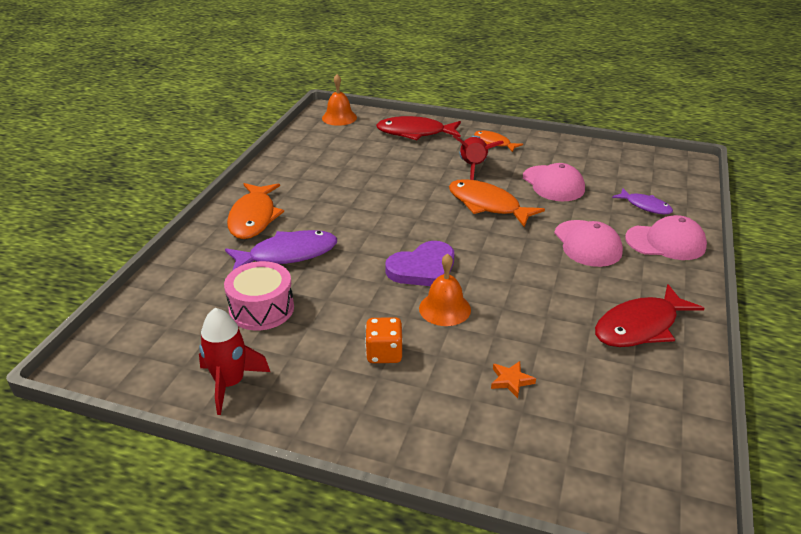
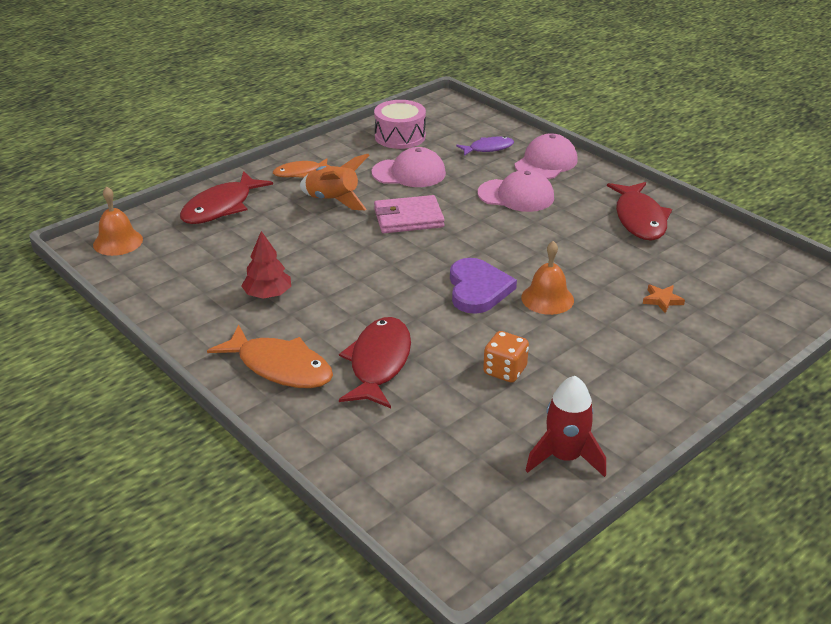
camera: 60 degrees left, 0 degrees up
pink drum [224,261,294,330] -> pink drum moved to [374,100,426,149]
purple fish [225,230,337,271] -> red fish [339,317,411,408]
orange dice [365,317,403,363] -> orange dice moved to [483,331,529,383]
orange fish [449,179,545,227] -> pink wallet [374,195,445,233]
red rocket [453,135,504,180] -> orange rocket [300,154,369,210]
none -> red tree [241,231,291,299]

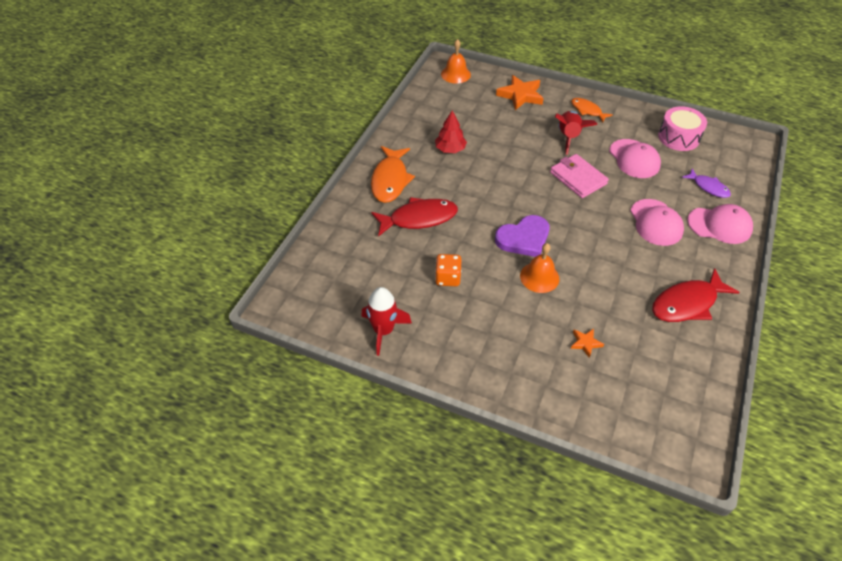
camera: 65 degrees right, 15 degrees up
red fish [180,171,273,224] -> orange star [496,75,544,110]
orange rocket [300,154,369,210] -> red rocket [555,111,597,155]

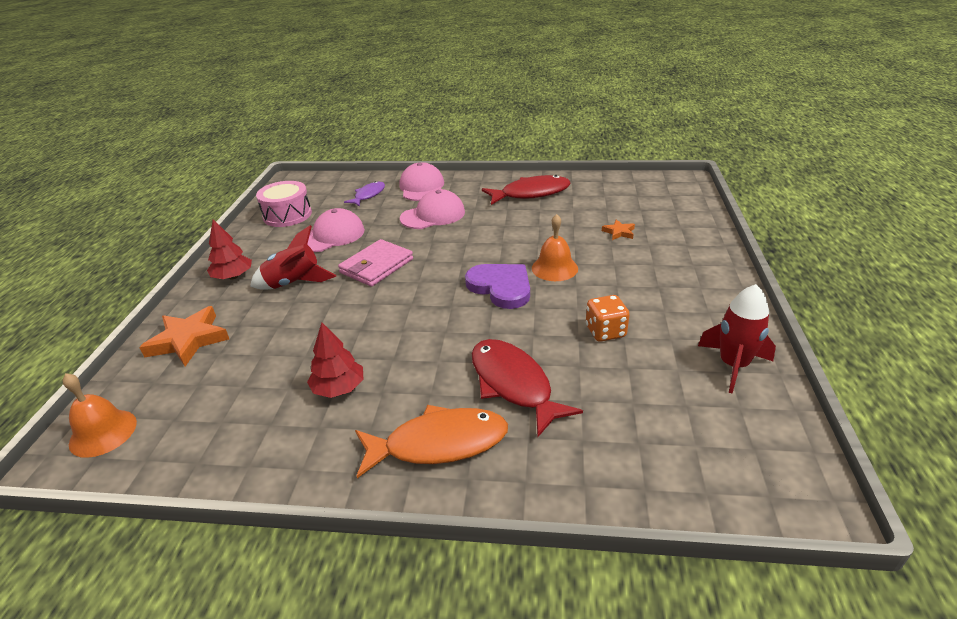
camera: 105 degrees left, 15 degrees down
orange fish [571,98,613,122] -> red tree [207,219,252,279]
red fish [652,268,740,322] -> red fish turned 60 degrees counterclockwise [482,175,571,205]

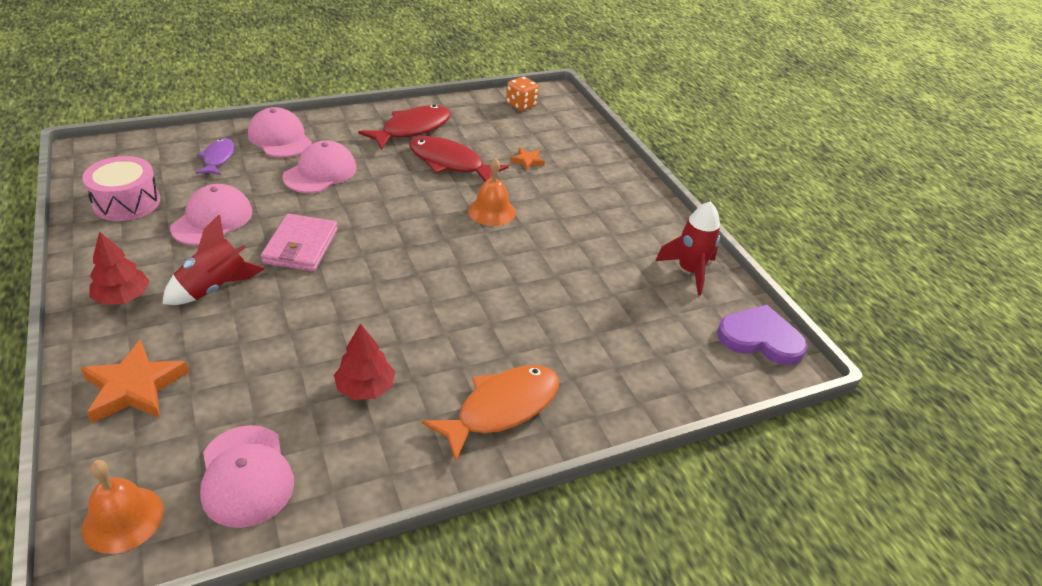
camera: 35 degrees left, 5 degrees up
purple heart [465,264,530,309] -> purple heart moved to [717,304,808,365]
red fish [472,339,583,437] -> red fish moved to [409,136,509,182]
orange dice [586,295,630,342] -> orange dice moved to [506,77,539,111]
none -> pink cap [200,425,294,528]

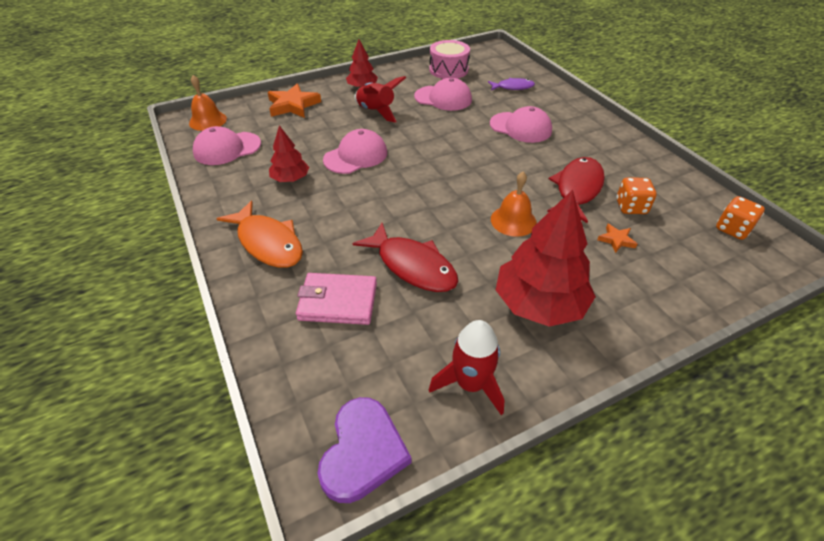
camera: 90 degrees right, 5 degrees up
pink cap [248,107,312,158] -> pink cap moved to [323,129,387,174]
pink wallet [261,214,338,271] -> pink wallet moved to [296,273,377,325]
red fish [358,105,451,150] -> red fish moved to [352,223,458,292]
none -> red tree [496,189,596,327]
none -> orange dice [616,177,657,214]

